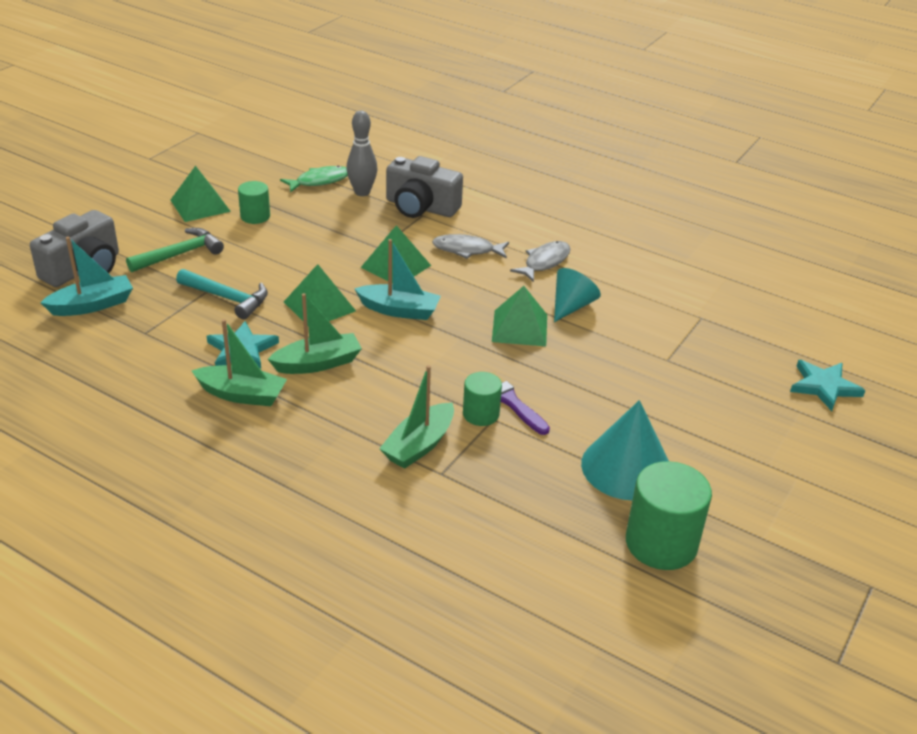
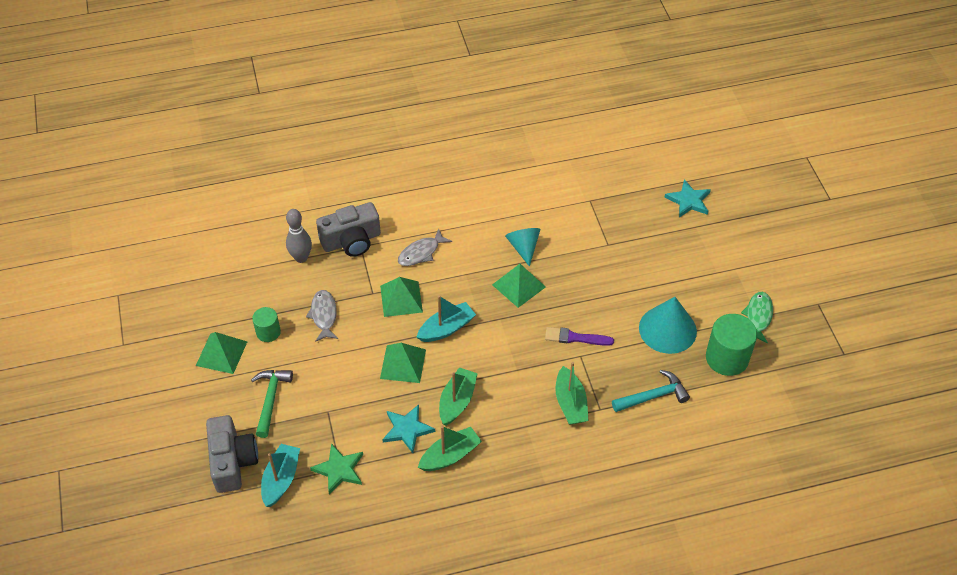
camera: 45 degrees left, 15 degrees up
turquoise hammer [176,269,268,320] -> turquoise hammer moved to [612,370,690,412]
green fish [280,166,348,193] -> green fish moved to [741,292,773,344]
green cylinder [463,372,502,426] -> none
grey fish [510,241,570,282] -> grey fish moved to [306,290,338,342]
none -> green star [310,443,363,495]

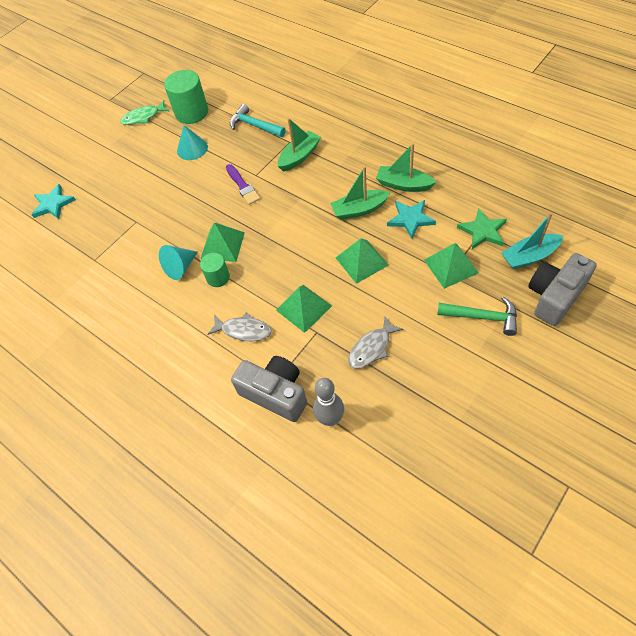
camera: 120 degrees left, 5 degrees up
green pyramid [196,332,247,374] -> green pyramid moved to [424,243,479,289]
green hammer [251,370,293,438] -> green hammer turned 135 degrees counterclockwise [437,296,517,336]
green cylinder [252,307,281,342] -> green cylinder moved to [200,253,230,287]
turquoise boat [416,296,476,342] -> none
turquoise cone [639,297,697,354] -> turquoise cone [177,125,208,160], size x0.65

